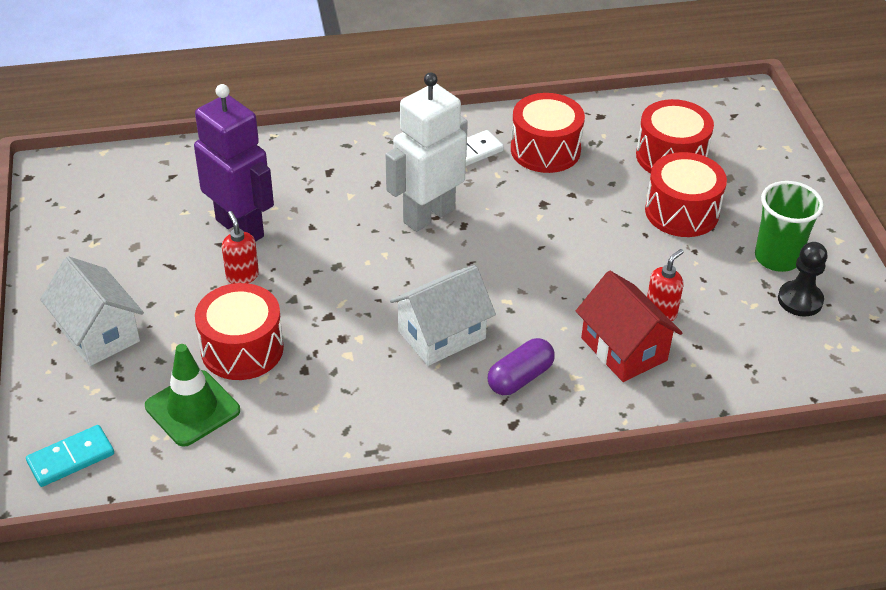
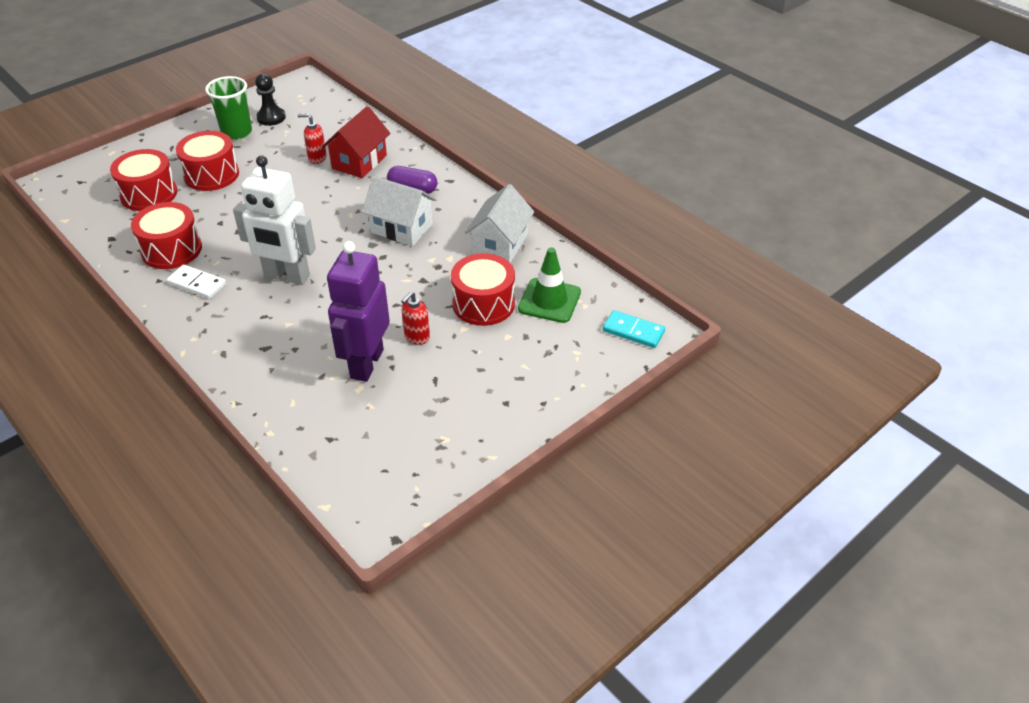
camera: 120 degrees left, 0 degrees up
white house [40,256,144,366] -> white house moved to [465,184,534,263]

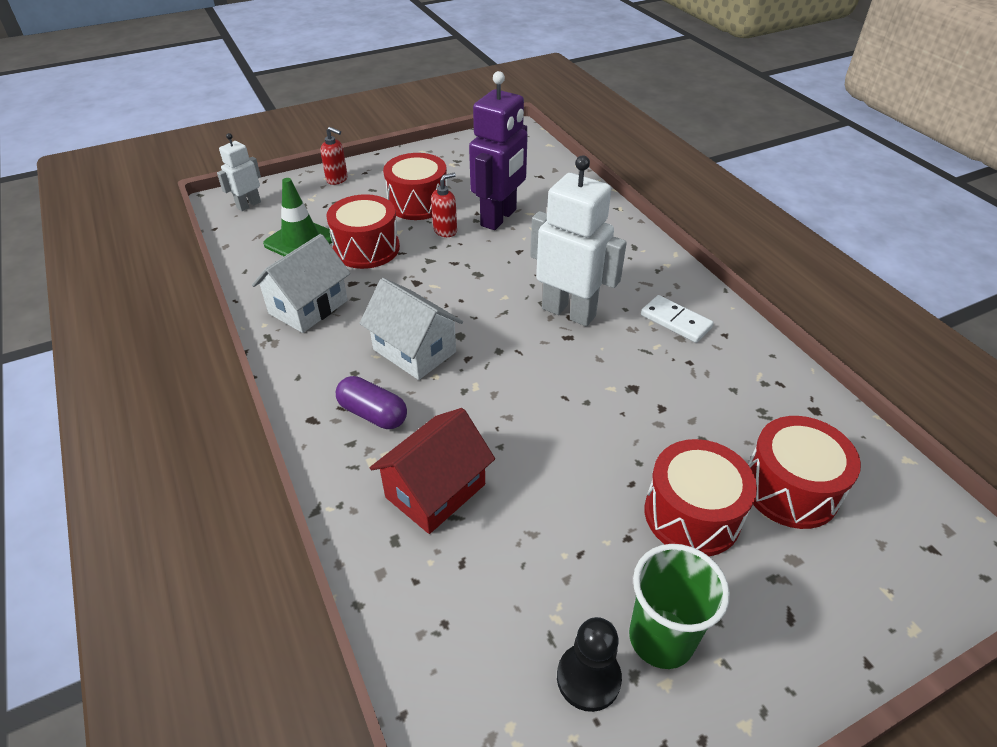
camera: 165 degrees left, 0 degrees up
red drum [131,202,202,269] -> red drum moved to [383,153,447,220]
red soap dispenser [298,113,327,164] -> red soap dispenser moved to [320,127,348,185]
turquoise domino [603,310,665,348] -> white robot [217,133,261,211]

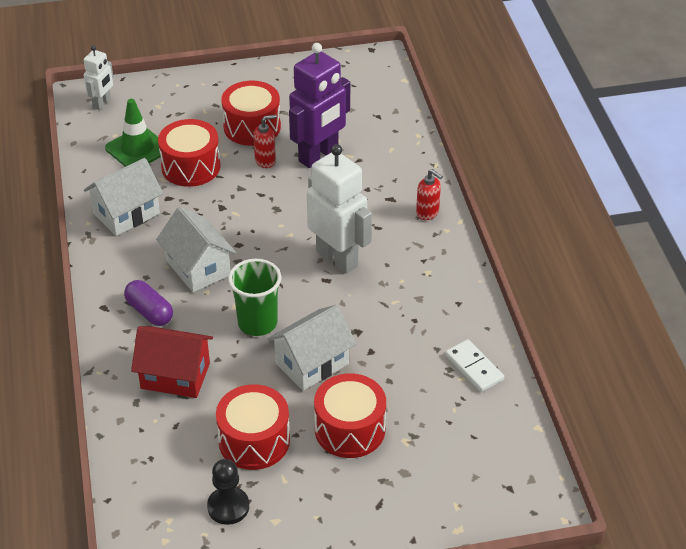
camera: 15 degrees right, 0 degrees up
white robot [217,133,261,211] -> white robot turned 150 degrees clockwise [84,46,113,110]
red soap dispenser [320,127,348,185] -> red soap dispenser moved to [416,169,443,220]
red house [370,408,495,534] -> red house turned 45 degrees clockwise [131,326,213,398]
green cup [629,544,730,669] -> green cup moved to [228,259,281,336]
white domino [641,295,714,343] -> white domino moved to [445,339,504,392]
red drum [748,416,861,529] -> red drum moved to [216,384,290,470]
none -> white house [267,305,356,391]

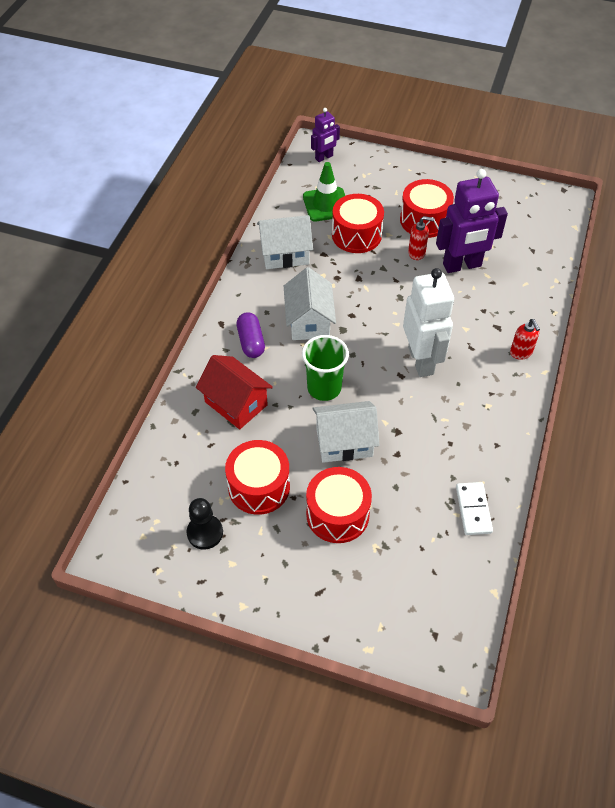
camera: 30 degrees right, 10 degrees up
white robot [84,46,113,110] -> purple robot [311,108,340,162]

